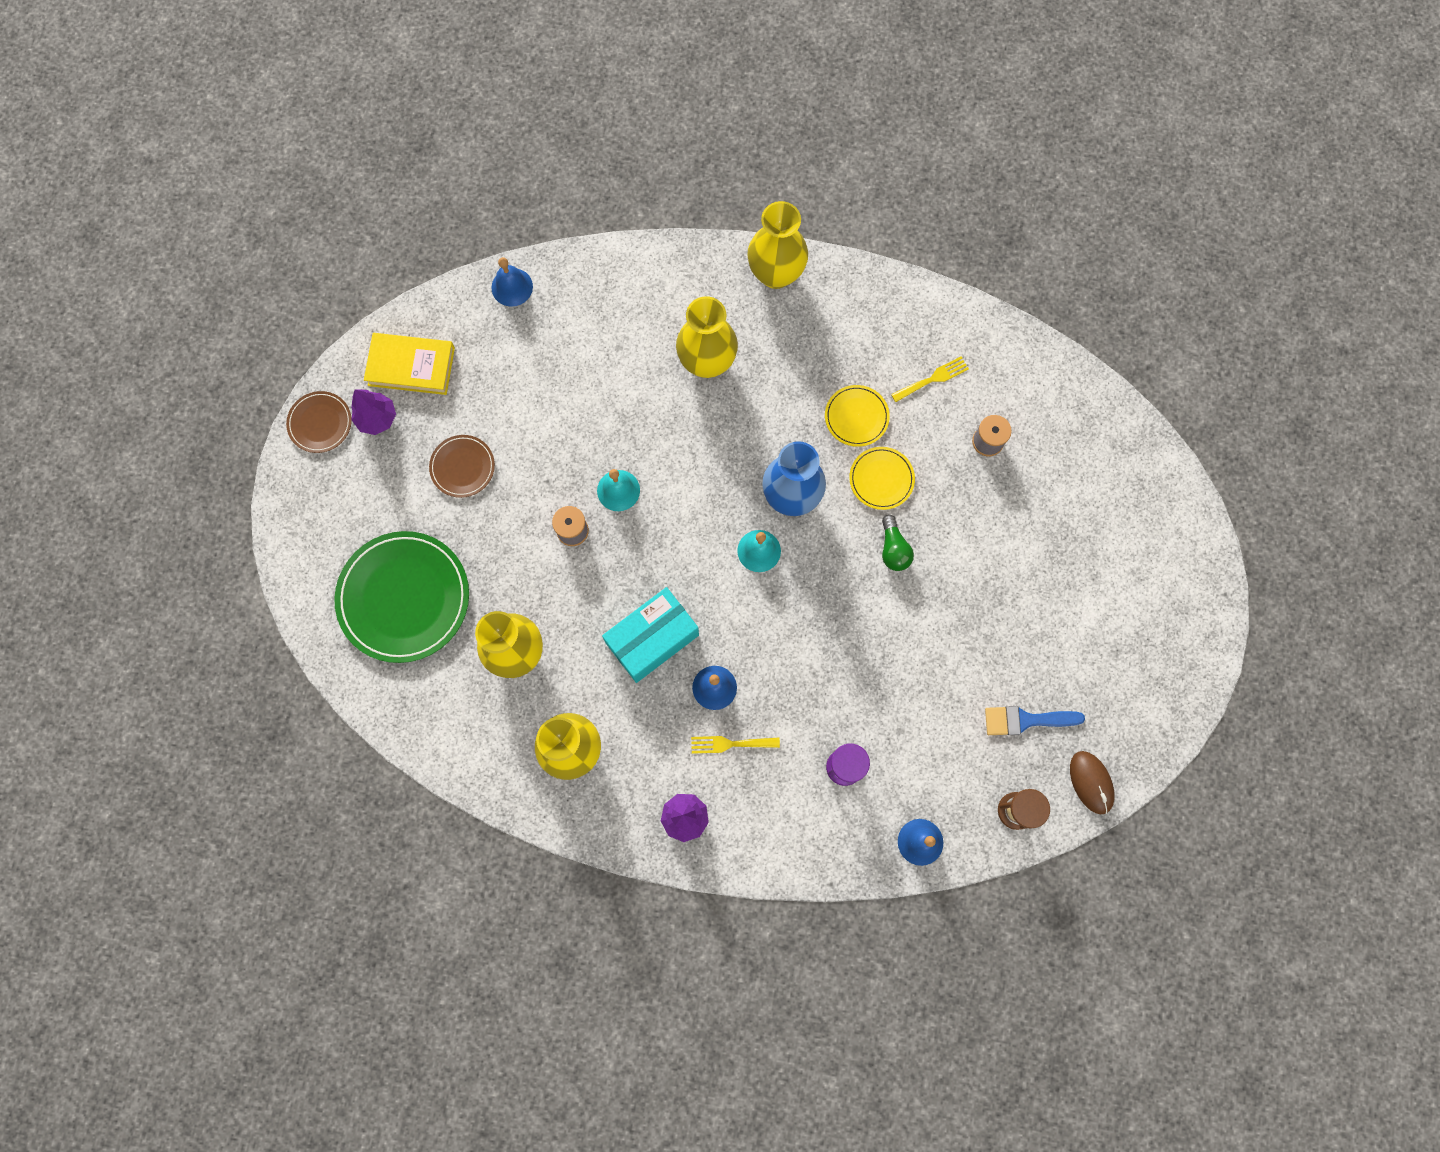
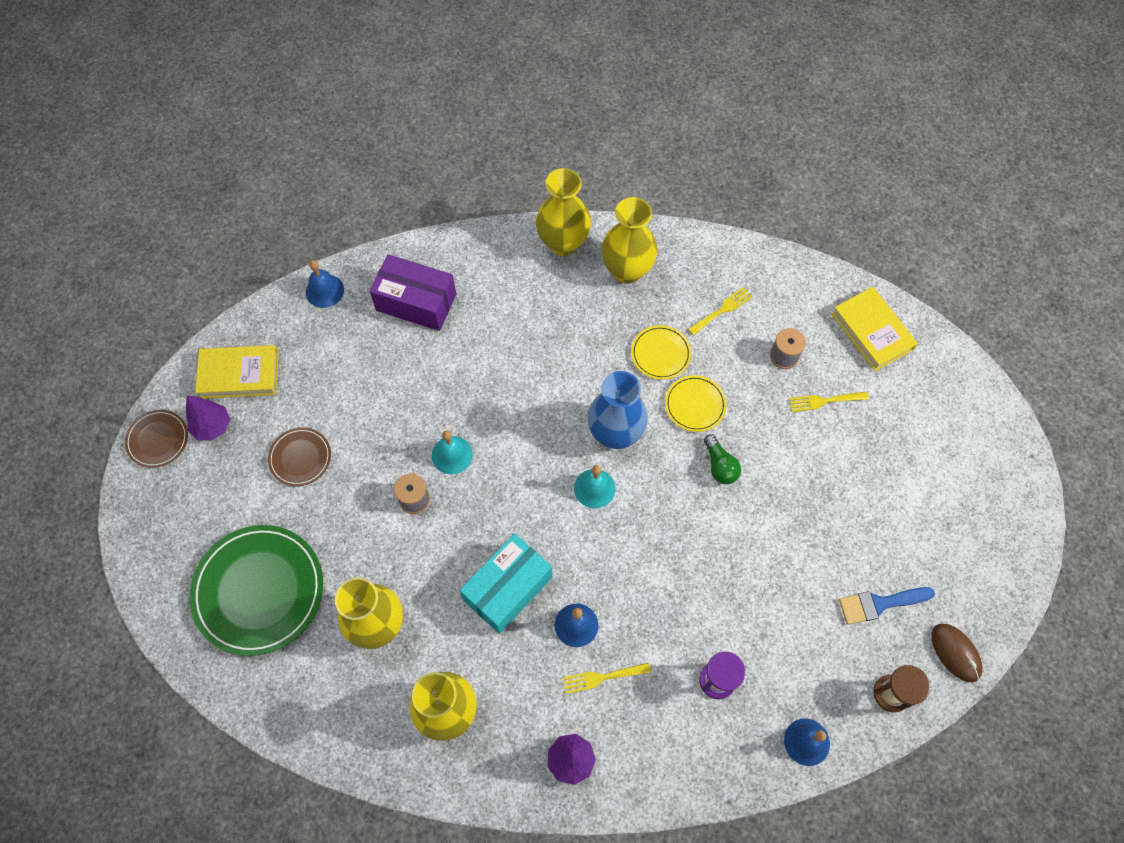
camera: 10 degrees left, 10 degrees down
yellow vase [676,296,738,378] -> yellow vase moved to [601,197,658,284]
none -> purple box [370,254,456,331]
none -> yellow fork [789,392,869,412]
none -> yellow book [832,287,918,371]

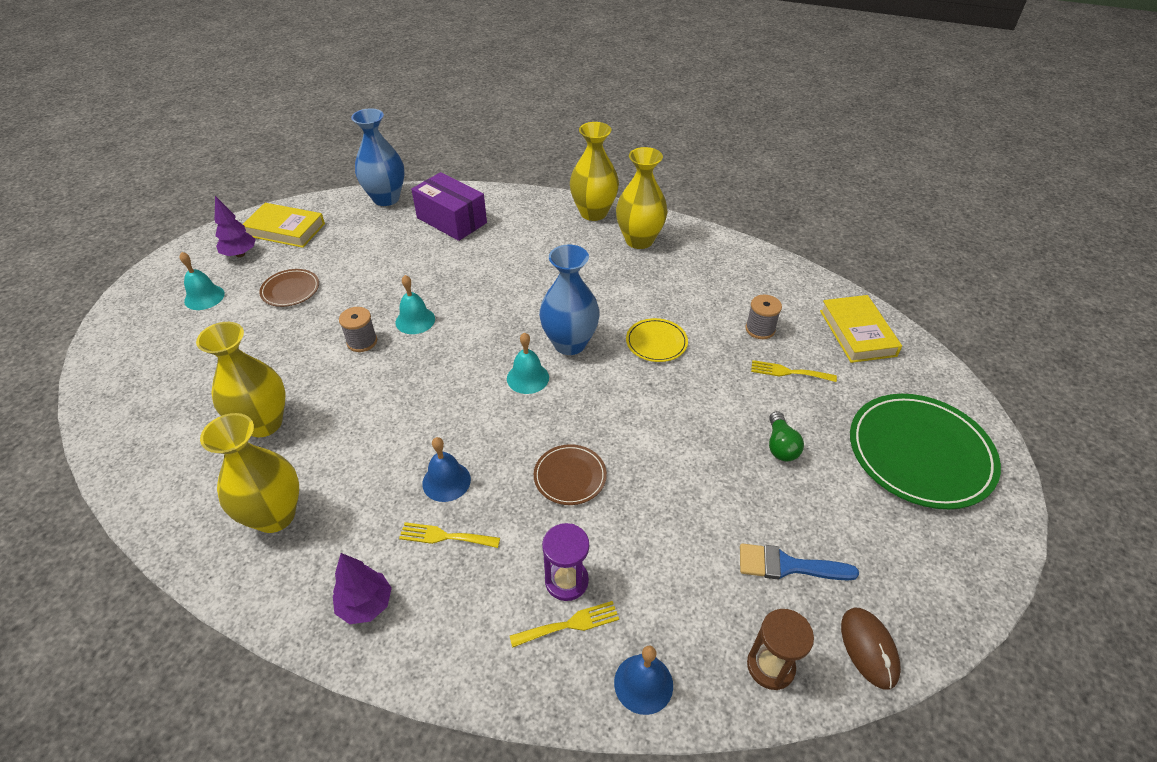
camera: 20 degrees right, 20 degrees down
brown plate [125,410,188,468] -> brown plate moved to [534,444,607,505]
green plate [189,525,323,656] -> green plate moved to [850,394,1001,509]
blue bell [306,260,344,308] -> blue vase [351,108,405,206]
turquoise box [460,533,552,634] -> none
yellow plate [631,325,691,380] -> none
yellow fork [688,287,753,335] -> yellow fork moved to [510,601,619,648]
green light bulb [704,434,741,484] -> green light bulb moved to [769,411,804,461]
none -> turquoise bell [179,252,225,310]

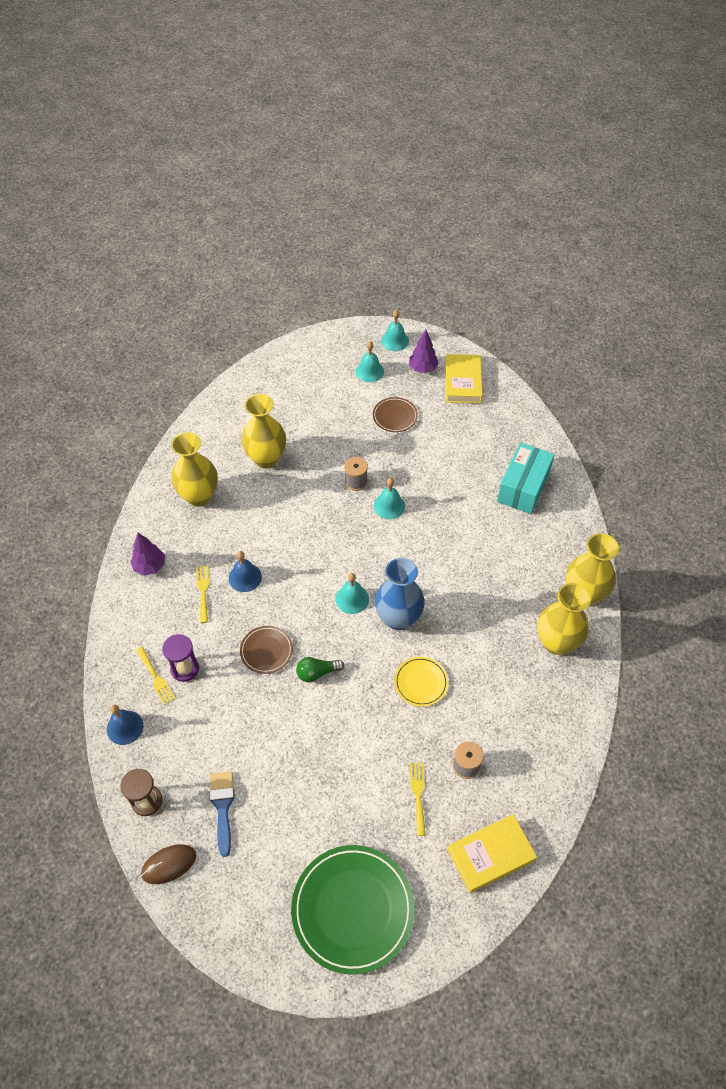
camera: 75 degrees right, 10 degrees up
blue vase [351,108,405,206] -> none
purple box [411,172,487,241] -> turquoise box [497,442,554,514]
green light bulb [769,411,804,461] -> green light bulb moved to [296,657,344,682]
none -> turquoise bell [381,310,409,351]

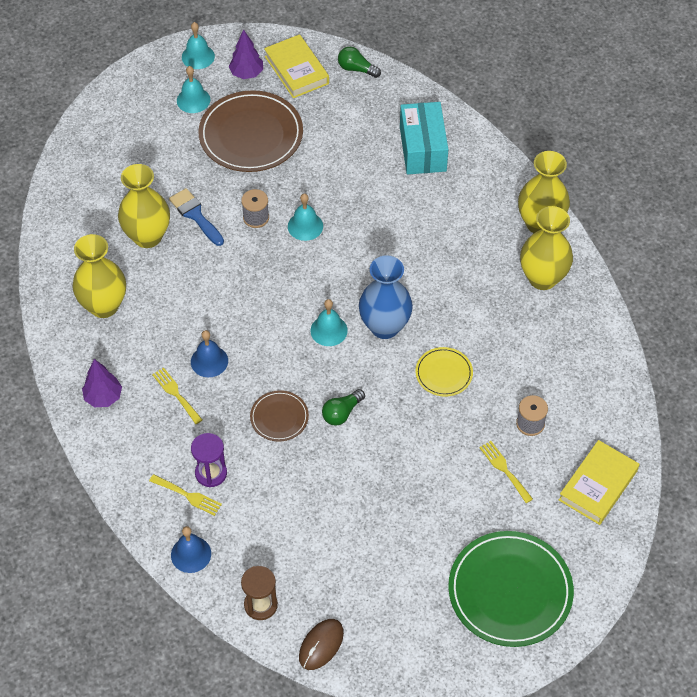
camera: 30 degrees left, 0 degrees up
blue brush [209,771,235,857] -> blue brush moved to [169,188,224,246]
brown plate [373,397,418,432] -> brown plate [198,90,303,172], size x2.00
none -> green light bulb [338,47,381,78]

